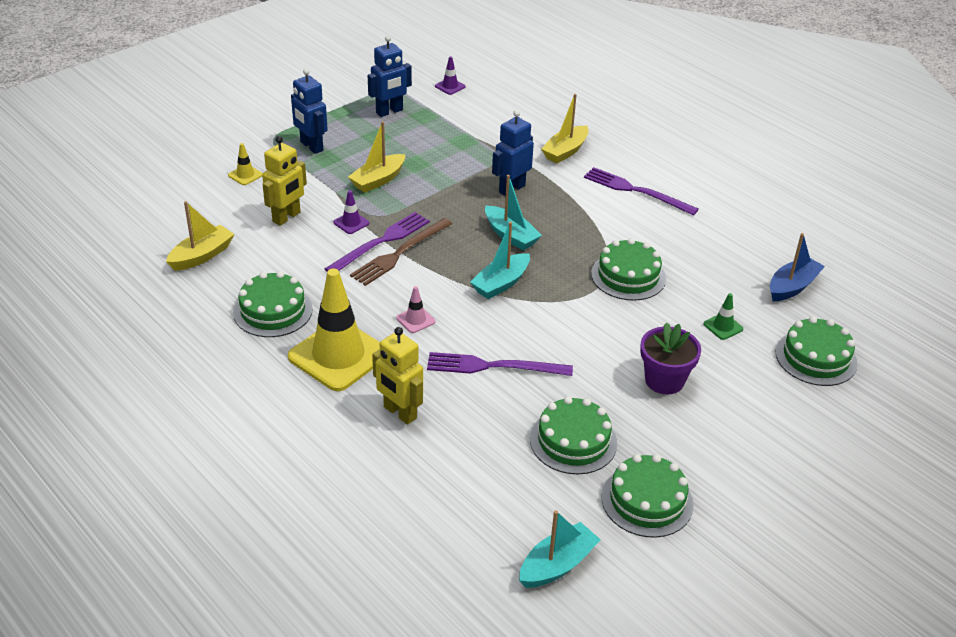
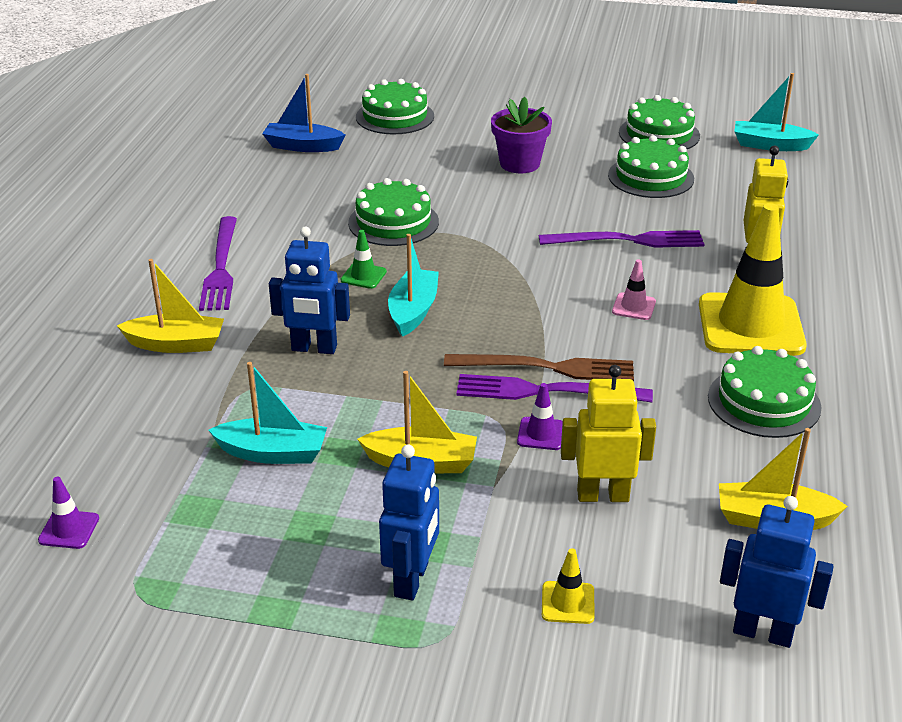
camera: 125 degrees left, 5 degrees down
blue robot [368,35,412,117] -> blue robot moved to [720,496,834,648]
purple fork [427,352,573,376] -> purple fork turned 60 degrees counterclockwise [539,230,704,248]
turquoise boat [470,222,530,299] -> turquoise boat moved to [209,362,327,464]
green traffic cone [703,293,743,340] -> green traffic cone moved to [341,230,387,289]

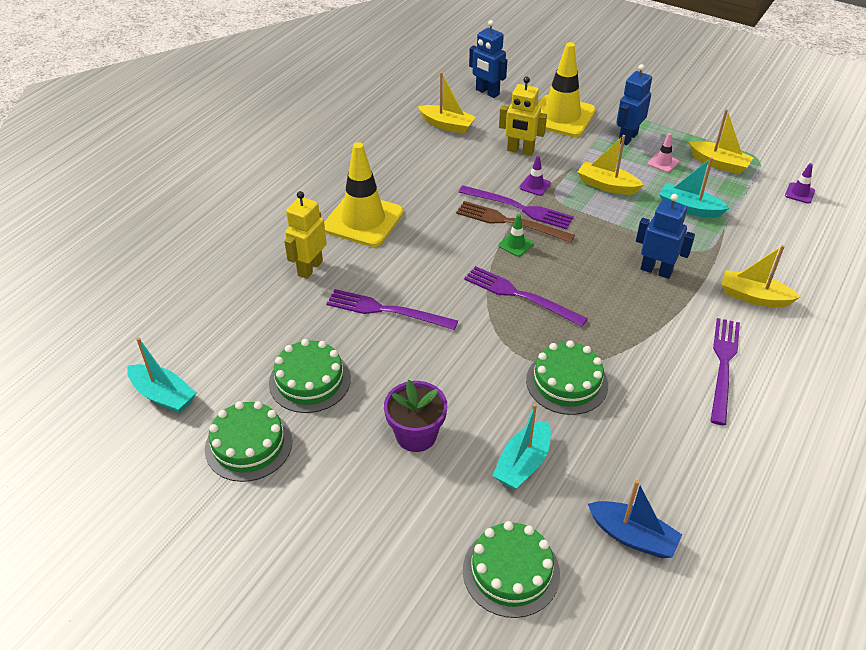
camera: 160 degrees left, 10 degrees up
green traffic cone [341,230,387,289] -> green traffic cone moved to [499,214,534,257]
turquoise boat [388,234,439,337] -> turquoise boat moved to [492,403,551,490]
yellow traffic cone [542,548,595,624] -> yellow traffic cone [537,42,596,137], size x2.45
pink traffic cone [612,259,656,320] -> pink traffic cone moved to [648,133,679,173]
green cake [708,346,822,438] -> none
none -> purple fork [464,266,588,327]
none -> yellow boat [689,109,754,174]

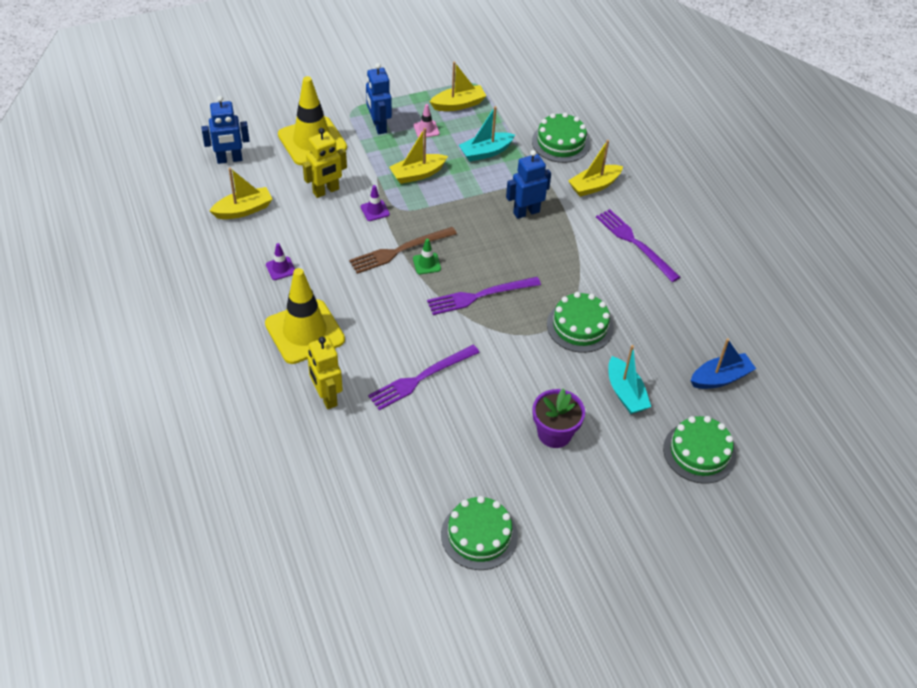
camera: 55 degrees left, 5 degrees up
turquoise boat [127,337,196,413] -> none
green cake [269,339,351,413] -> green cake moved to [532,112,590,163]
purple fork [459,185,574,230] -> none
purple traffic cone [785,163,815,204] -> purple traffic cone moved to [266,243,295,280]

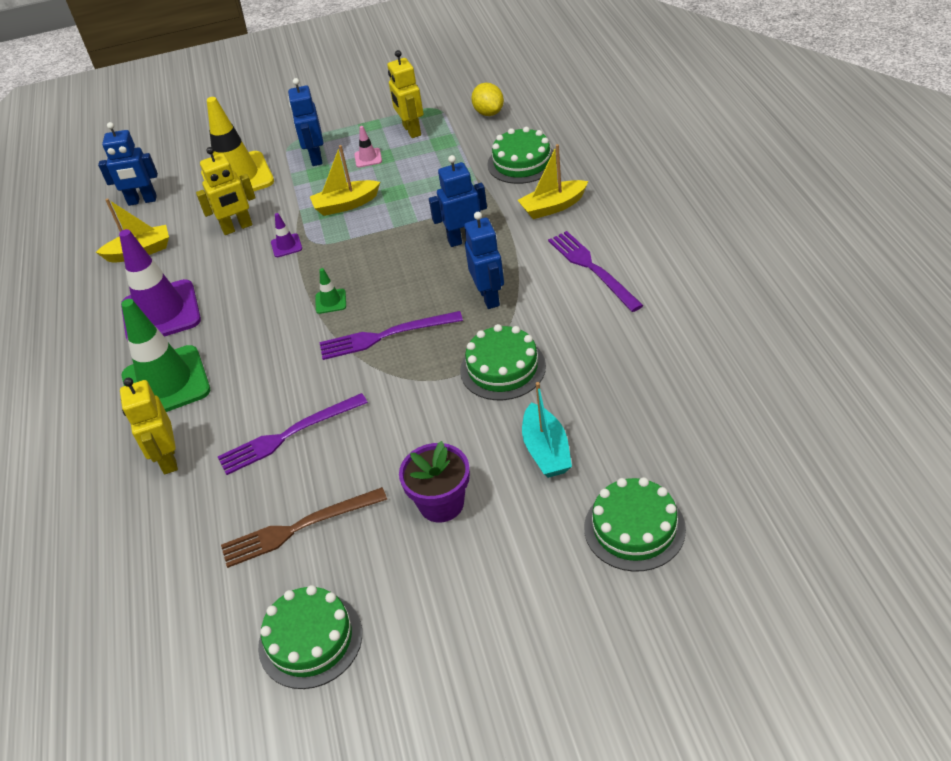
camera: 15 degrees right, 5 degrees down
yellow traffic cone [265,268,345,364] -> green traffic cone [121,299,210,412]
purple traffic cone [266,243,295,280] -> purple traffic cone [119,229,201,341], size x2.45
brown fork [349,227,457,274] -> brown fork moved to [221,487,387,568]
yellow boat [430,62,486,111] -> yellow robot [388,50,424,138]
turquoise boat [459,106,515,162] -> none
blue boat [690,338,756,389] -> none
none -> blue robot [464,212,504,309]
none -> yellow lemon [471,83,504,116]

